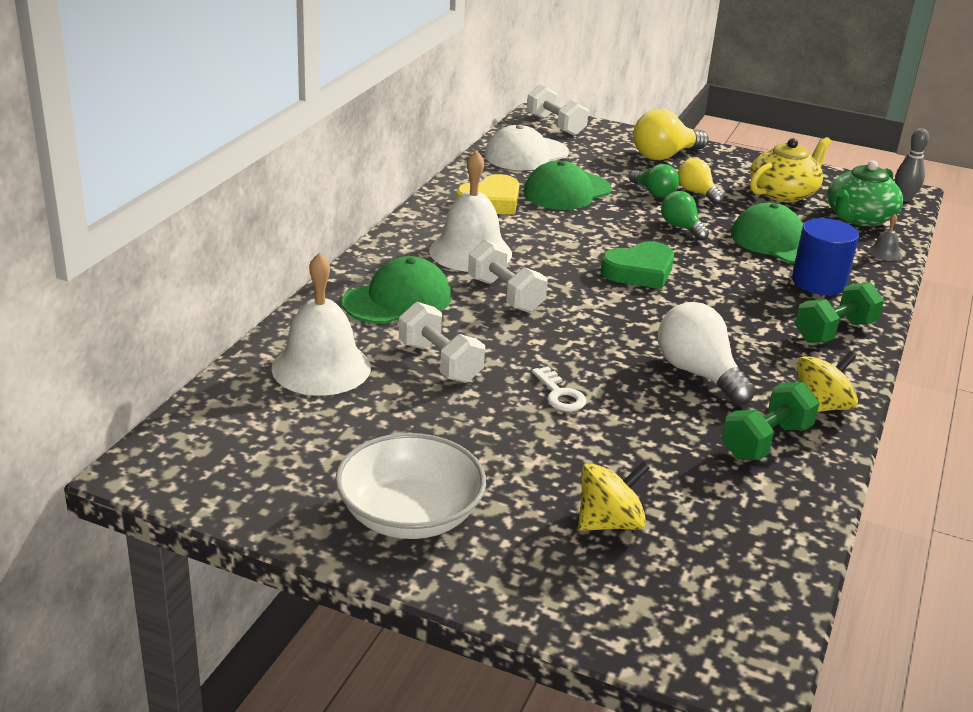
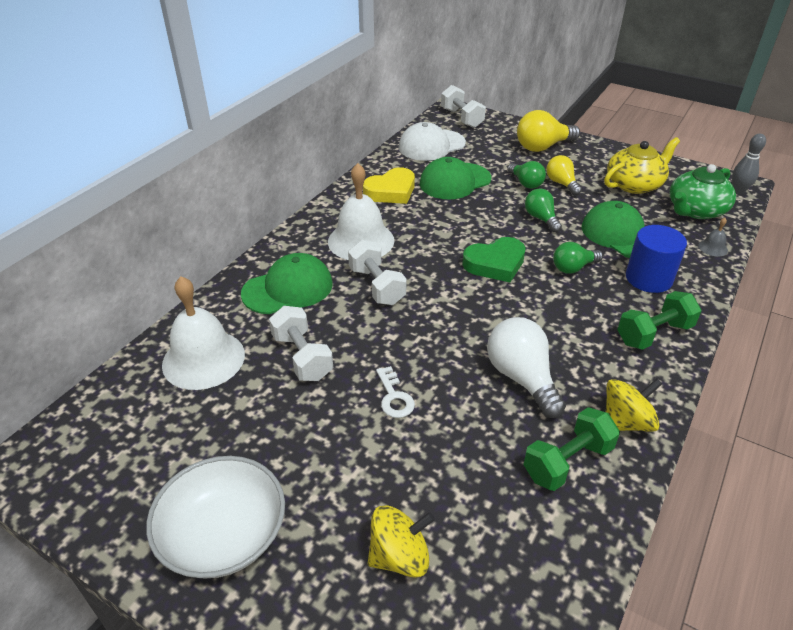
camera: 10 degrees right, 10 degrees up
none -> green light bulb [553,242,603,274]

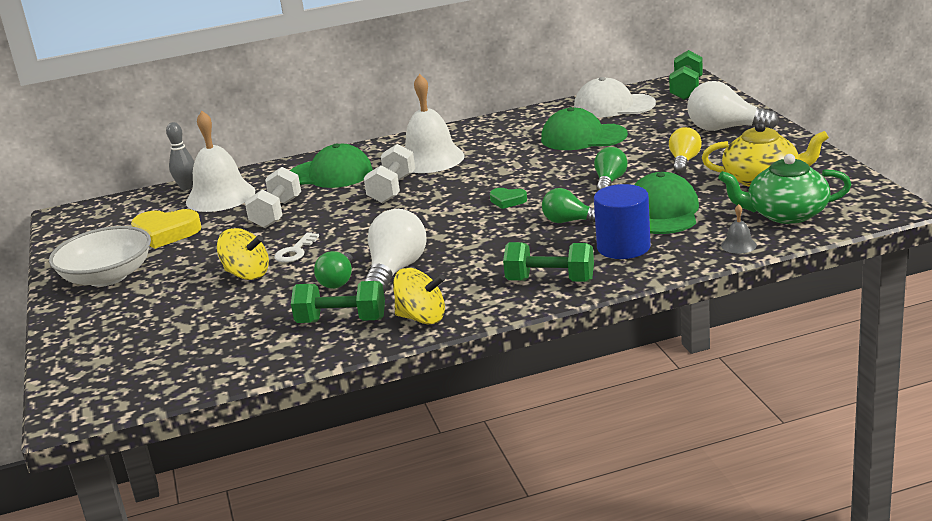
camera: 45 degrees right, 15 degrees down
yellow heart [363,167,415,204] -> yellow heart moved to [131,209,201,249]
yellow spinning top [368,505,435,578] -> yellow spinning top moved to [217,228,269,280]
white dumbbell [441,85,486,128] -> green dumbbell [669,50,703,100]
green heart [462,237,526,282] -> green heart [490,188,527,209], size x0.54
green light bulb [507,161,546,189] -> green light bulb moved to [314,251,353,289]
yellow light bulb [517,110,580,152] -> white light bulb [687,81,779,131]
grey bowling pin [732,133,766,194] -> grey bowling pin moved to [166,122,194,190]

